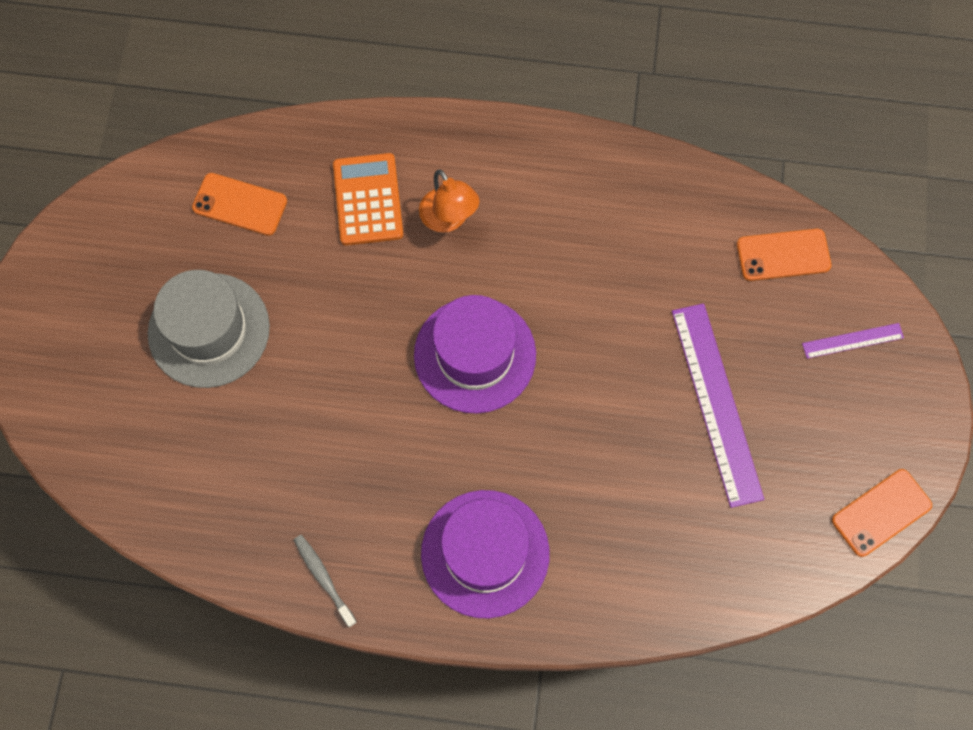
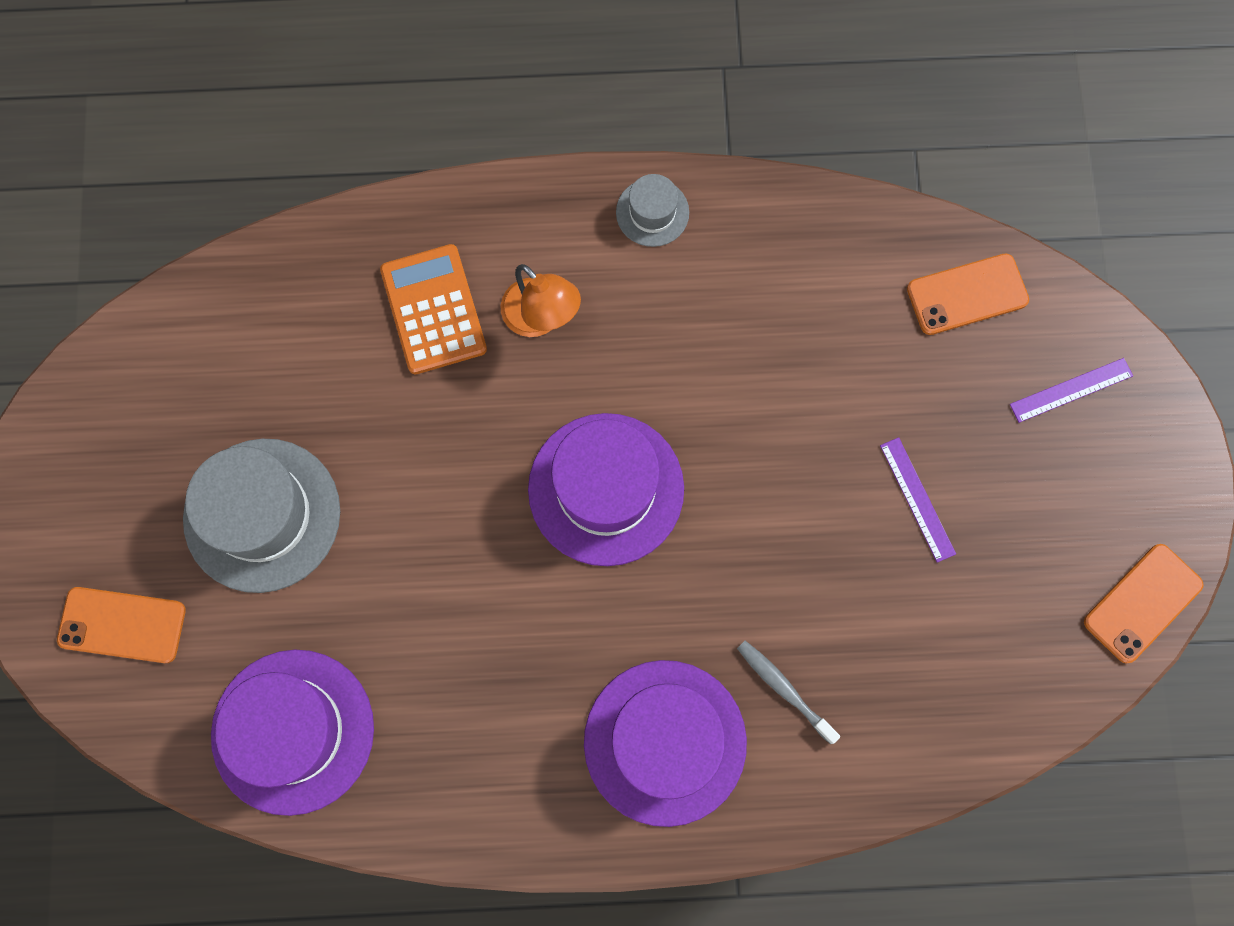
camera: 10 degrees left, 5 degrees up
orange phone [192,173,287,236] -> orange phone moved to [57,587,186,663]
grey toothbrush [294,535,357,627] -> grey toothbrush moved to [737,641,840,744]
purple ruler [672,303,764,508] -> purple ruler [880,437,956,563], size x0.49
none -> purple hat [211,650,374,816]
none -> grey hat [616,174,689,247]

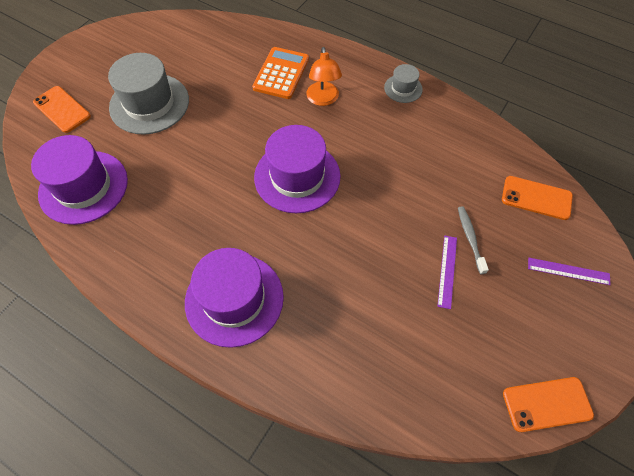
camera: 35 degrees right, 15 degrees down
grey toothbrush [737,641,840,744] -> grey toothbrush moved to [458,206,489,274]

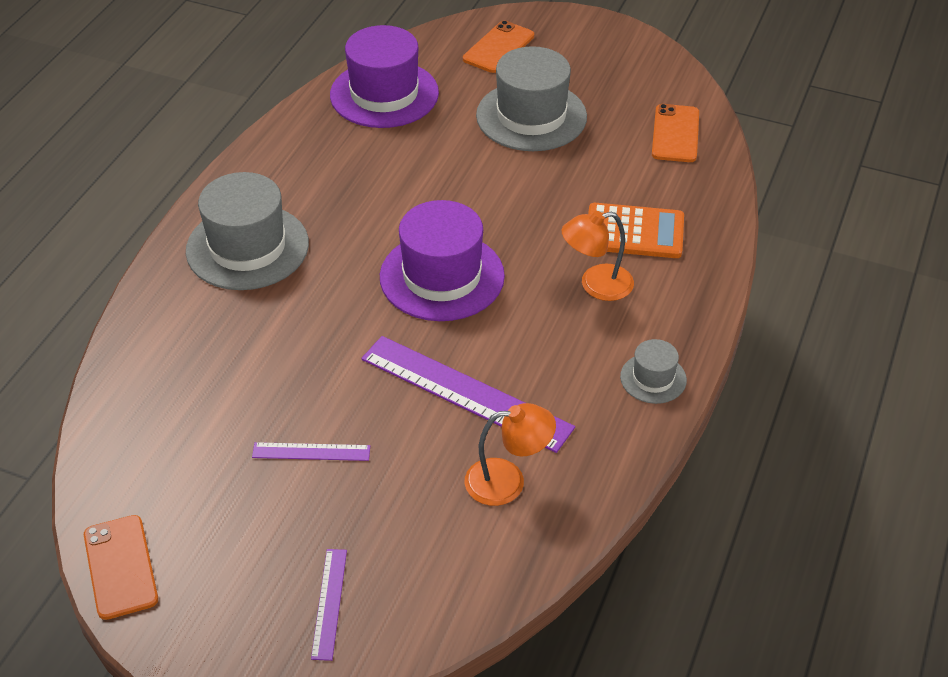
camera: 80 degrees right, 15 degrees down
purple hat [185,248,284,348] -> grey hat [186,172,309,290]
grey toothbrush [458,206,489,274] -> none
orange phone [502,176,573,220] -> orange phone moved to [652,104,699,162]
none -> purple ruler [361,336,575,453]
none -> orange lamp [465,403,556,506]

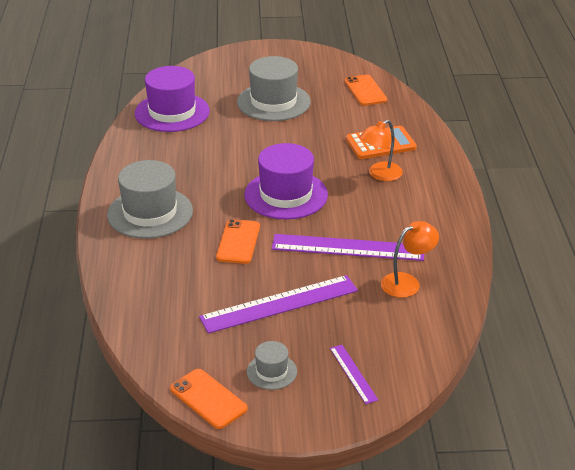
camera: 25 degrees left, 10 degrees down
purple ruler [252,442,370,461] -> purple ruler [199,275,358,334], size x2.04
orange phone [463,21,534,73] -> orange phone moved to [216,219,260,264]
grey hat [620,339,687,404] -> grey hat moved to [247,341,297,390]

